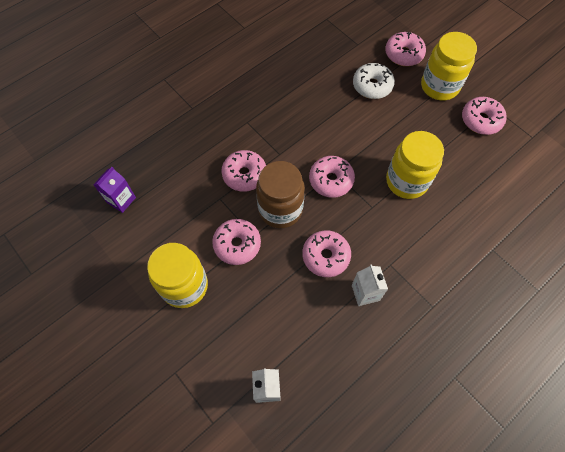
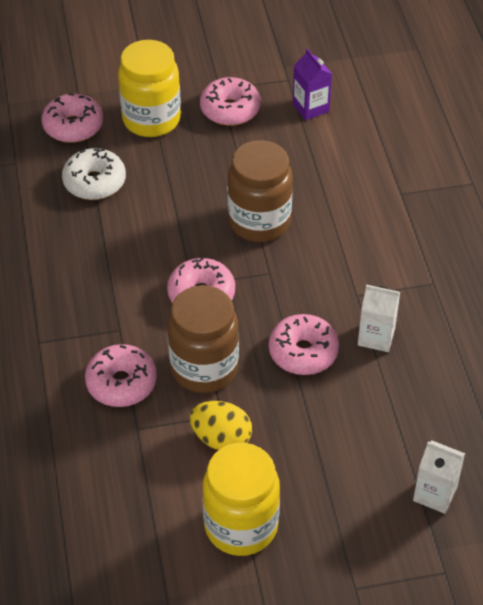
camera: 60 degrees left, 15 degrees down
purple carton [93,167,136,213] -> purple carton moved to [293,49,332,120]
pink donut [212,219,261,265] -> yellow egg [190,401,252,450]
yellow jar [386,131,444,199] -> brown jar [227,140,293,242]

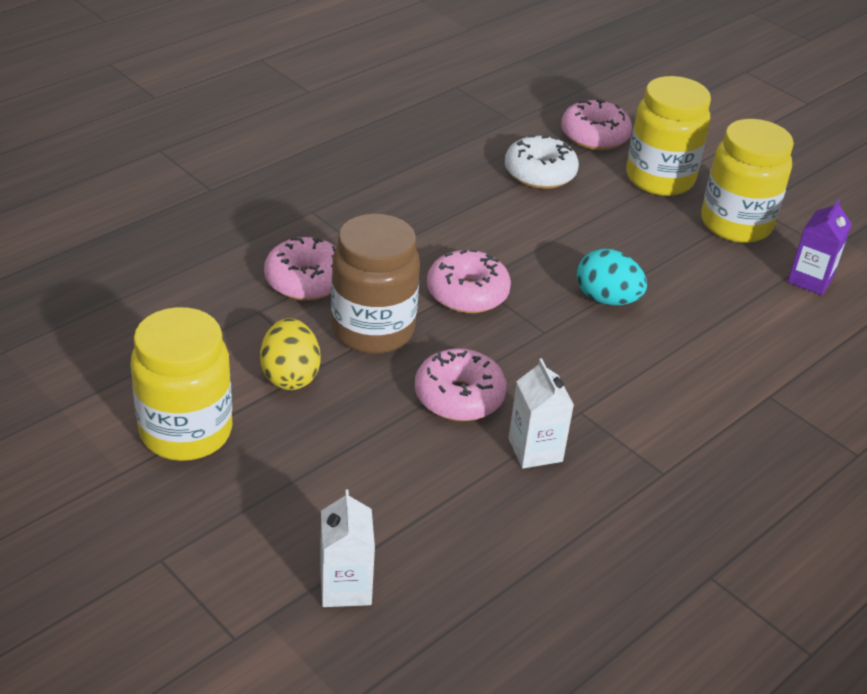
camera: 55 degrees right, 10 degrees down
pink donut [200,77,261,126] -> yellow jar [701,119,794,243]
brown jar [227,140,293,242] -> turquoise egg [577,249,647,305]

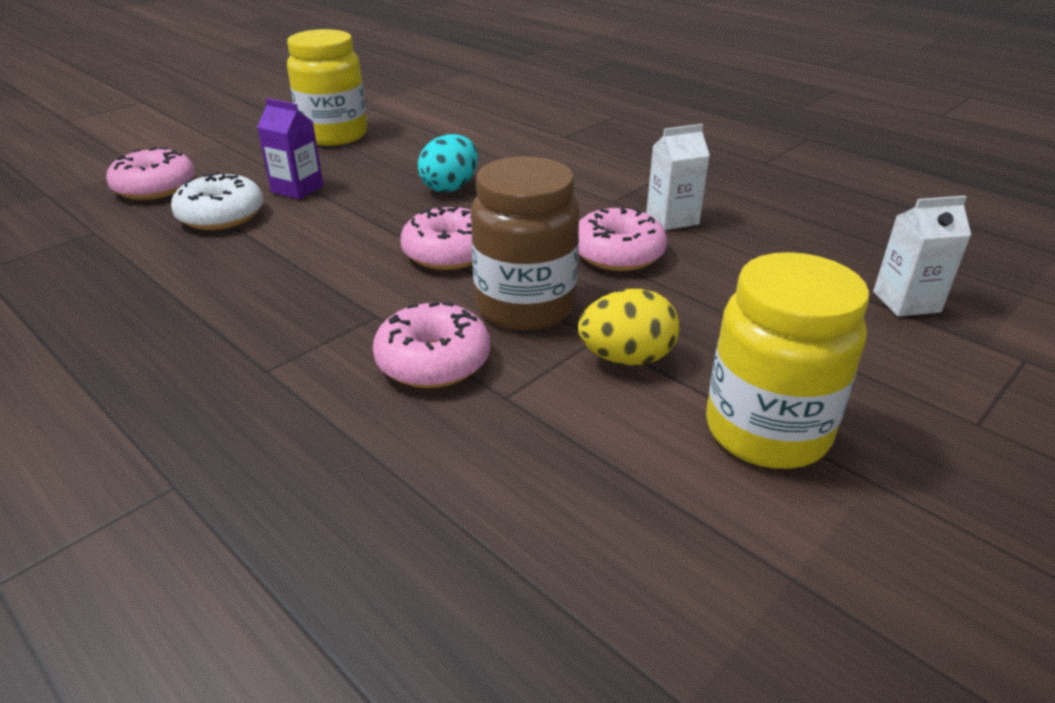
camera: 90 degrees left, 5 degrees down
yellow jar [626,76,711,196] -> none
purple carton [787,199,852,295] -> purple carton moved to [257,98,323,199]

